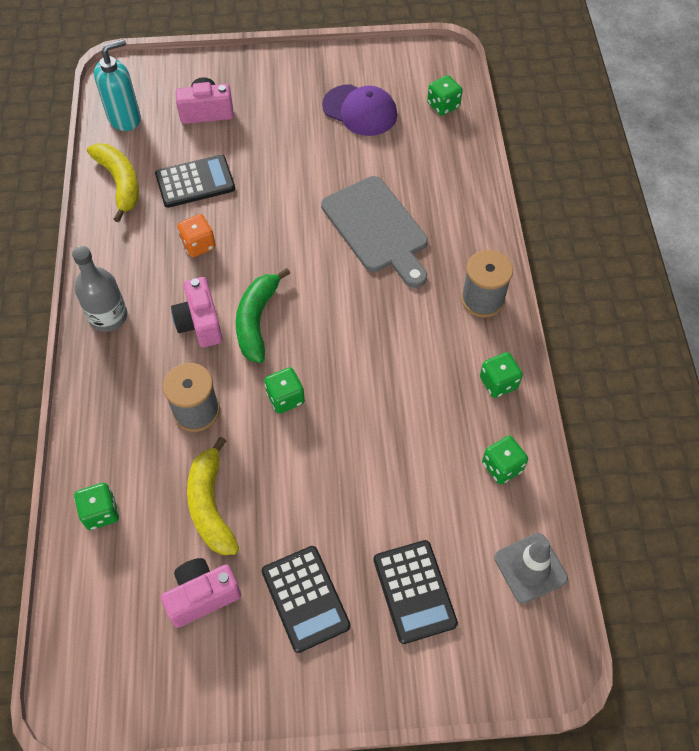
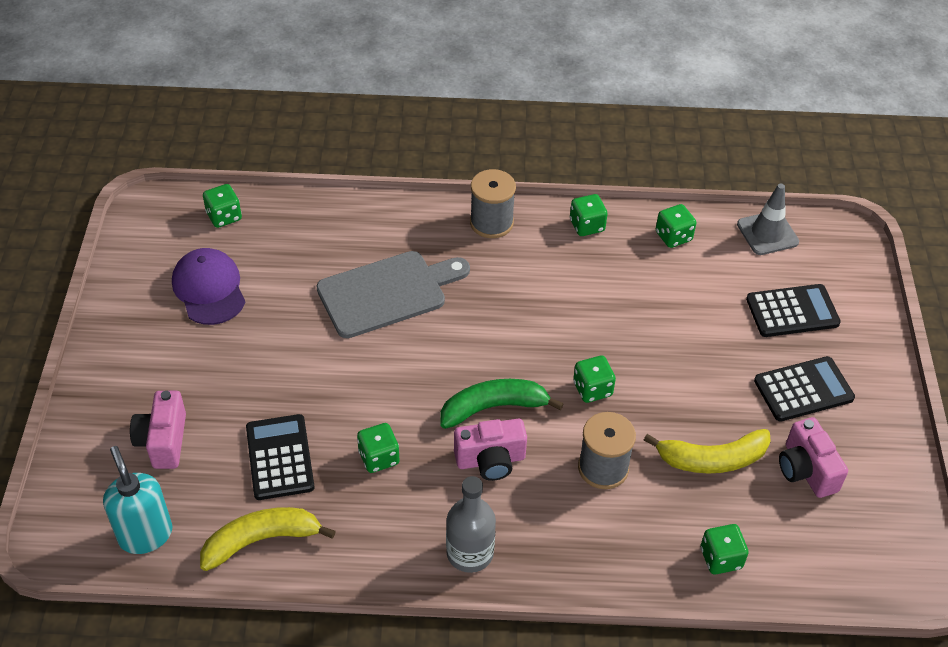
camera: 85 degrees left, 10 degrees down
orange dice [177,214,216,257] -> green dice [357,423,399,473]
green banana [236,268,290,363] -> green banana turned 150 degrees clockwise [440,379,564,429]
purple cap [322,84,397,136] -> purple cap turned 60 degrees counterclockwise [172,248,245,325]

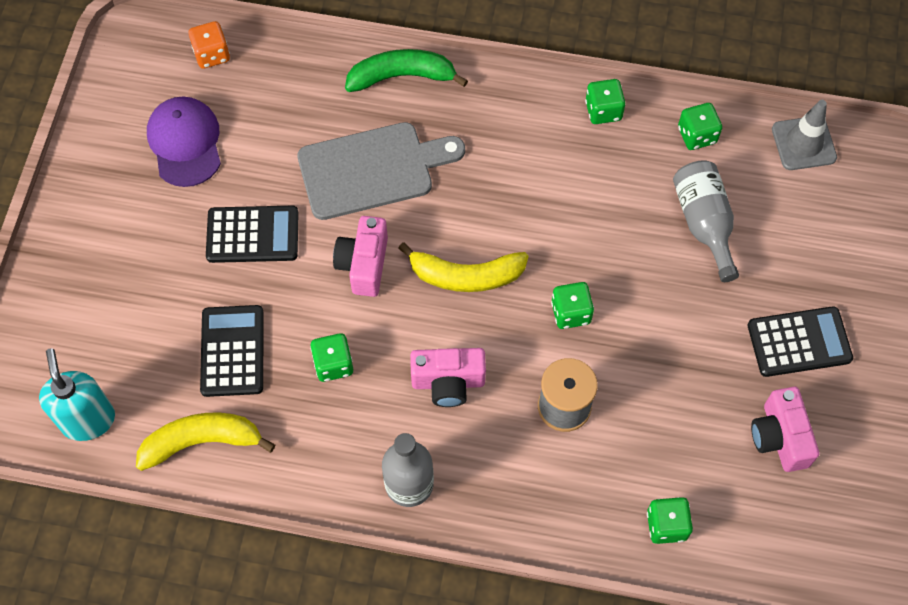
camera: 10 degrees right, 15 degrees up
pink camera [130,391,186,469] -> pink camera moved to [333,216,388,297]
green dice [203,184,242,228] -> orange dice [189,21,230,69]
green banana [440,379,564,429] -> green banana moved to [345,49,468,92]
grey spool [470,169,516,238] -> none
yellow banana [644,429,771,474] -> yellow banana moved to [398,242,529,292]
black calculator [746,284,841,337] -> black calculator moved to [206,206,299,263]
none -> grey bottle [673,160,739,282]

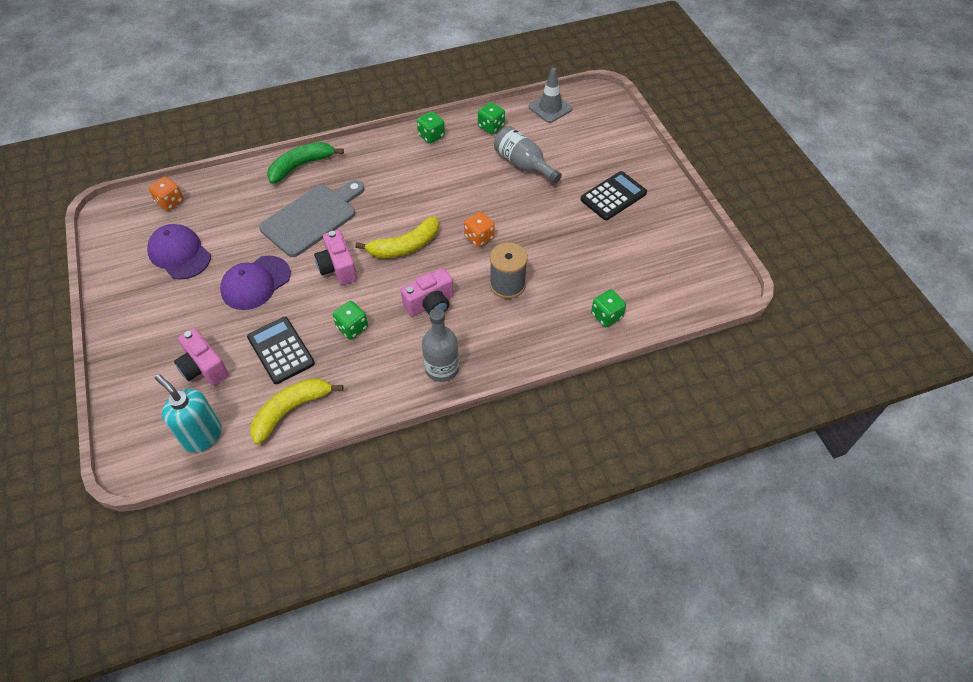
camera: 30 degrees left, 10 degrees down
black calculator [206,206,299,263] -> purple cap [220,256,291,310]
green dice [551,282,594,329] -> orange dice [464,212,495,247]
pink camera [751,387,819,472] -> pink camera moved to [174,328,229,386]

